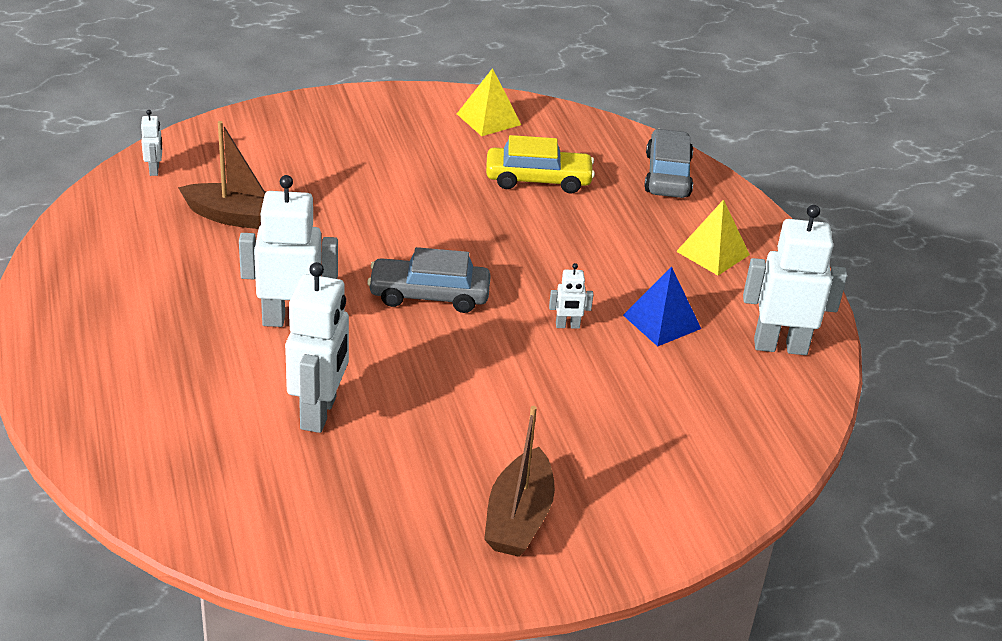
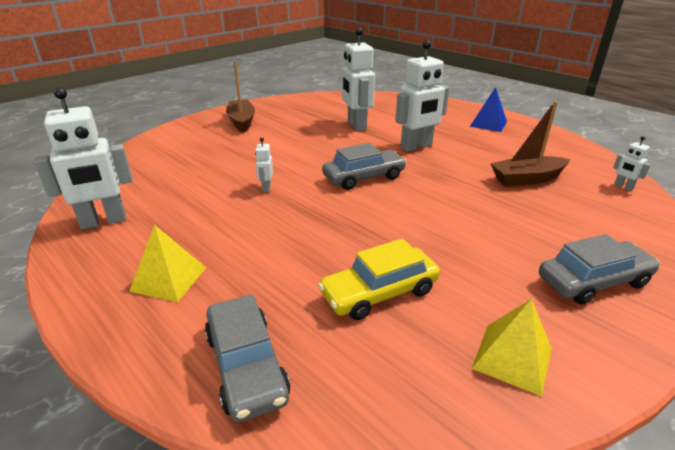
camera: 155 degrees right, 5 degrees down
white robot [549,263,593,329] -> white robot turned 60 degrees counterclockwise [255,137,273,192]
blue pyramid [623,267,701,347] -> blue pyramid moved to [470,87,507,132]
none -> grey car [539,234,660,305]

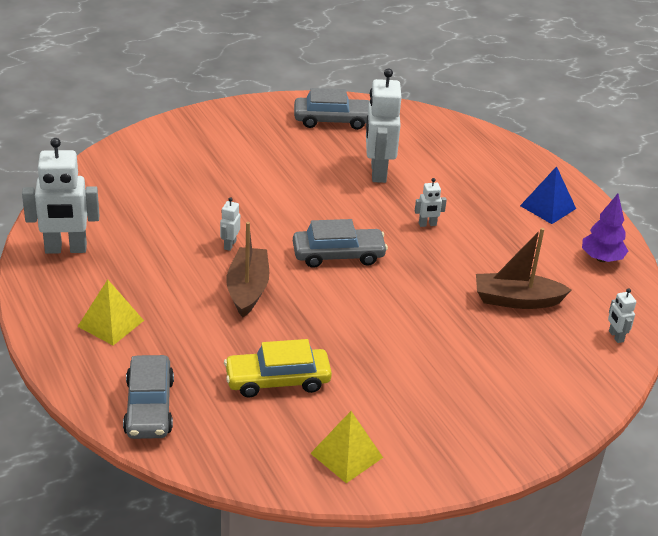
camera: 15 degrees right, 5 degrees up
brown boat [226,60,255,132] -> brown boat moved to [226,222,269,317]
white robot [395,40,449,152] -> white robot [415,178,447,227], size x0.45
grey car [539,234,660,305] -> grey car moved to [294,88,370,130]
none -> purple tree [582,194,628,262]

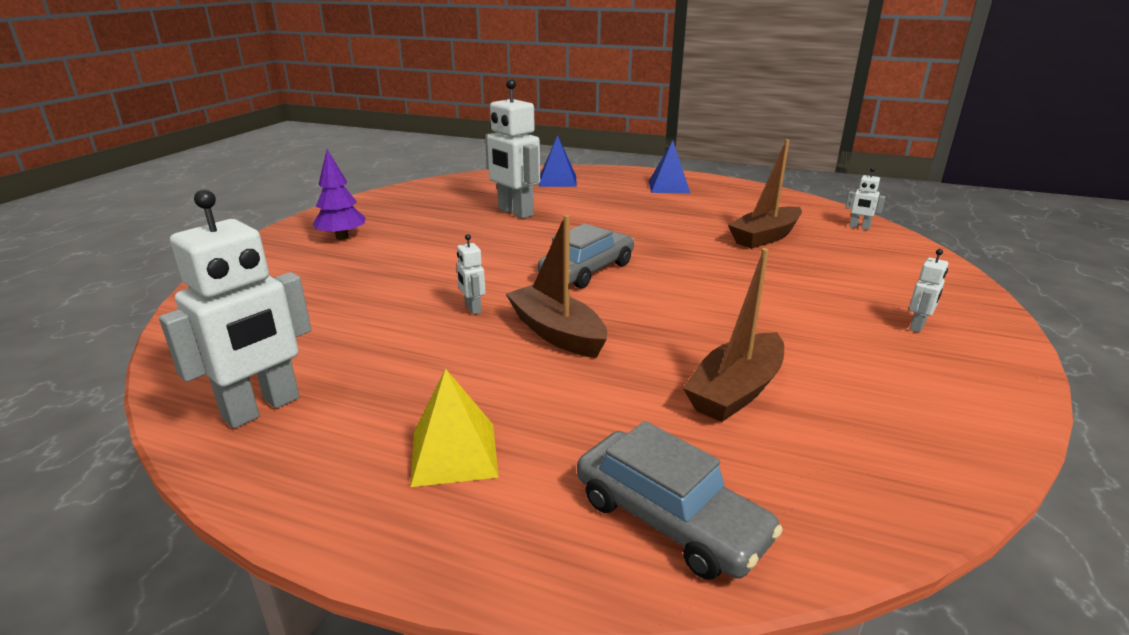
camera: 40 degrees left, 10 degrees down
yellow car [224,339,332,398] -> brown boat [683,248,784,422]
grey car [294,88,370,130] -> none
yellow pyramid [310,411,383,483] -> none
white robot [415,178,447,227] -> white robot moved to [909,249,948,333]
purple tree [582,194,628,262] -> purple tree moved to [313,150,366,240]
none -> blue pyramid [539,135,577,187]

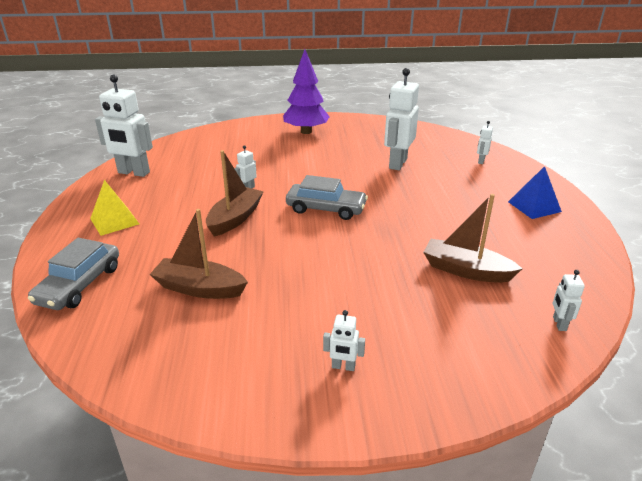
camera: 65 degrees right, 5 degrees up
purple tree [313,150,366,240] -> purple tree [283,49,330,134], size x1.52
blue pyramid [539,135,577,187] -> white robot [477,121,493,164]

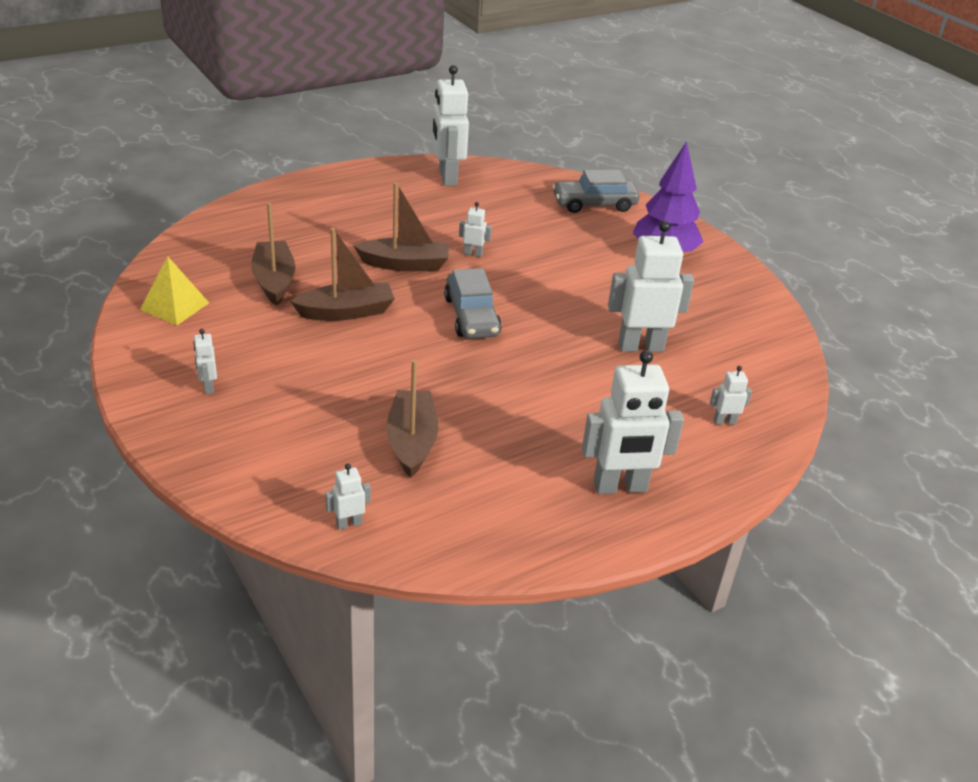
camera: 60 degrees right, 5 degrees up
grey car [28,238,119,310] -> grey car moved to [552,170,640,213]
yellow pyramid [90,180,139,236] -> yellow pyramid moved to [140,256,209,326]
blue pyramid [508,166,562,219] -> white robot [582,350,684,494]
none -> brown boat [290,228,395,321]

